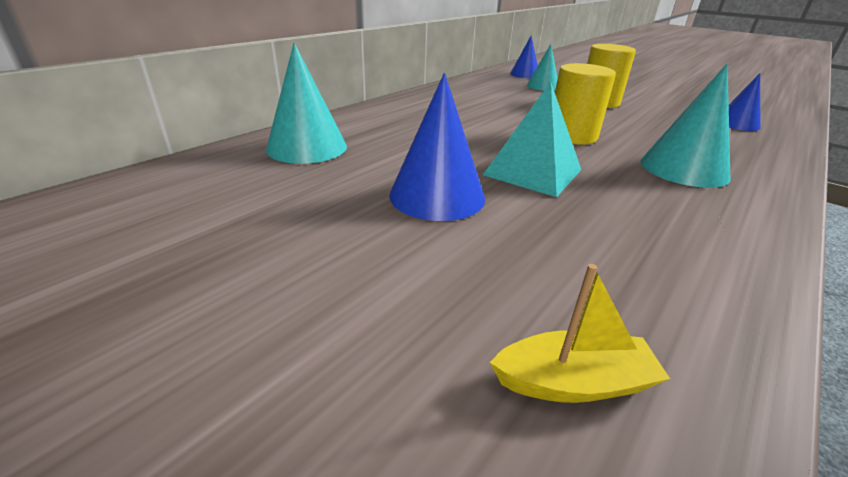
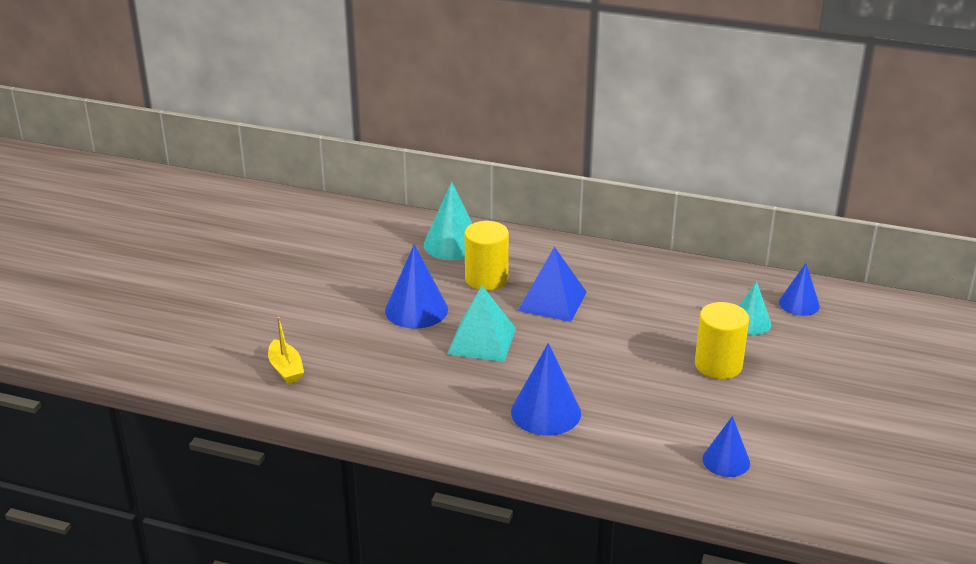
camera: 70 degrees right, 0 degrees up
yellow cylinder [555,63,616,145] -> yellow cylinder moved to [465,221,509,291]
turquoise cone [640,64,730,188] -> blue cone [511,343,581,436]
none -> blue pyramid [518,247,587,322]

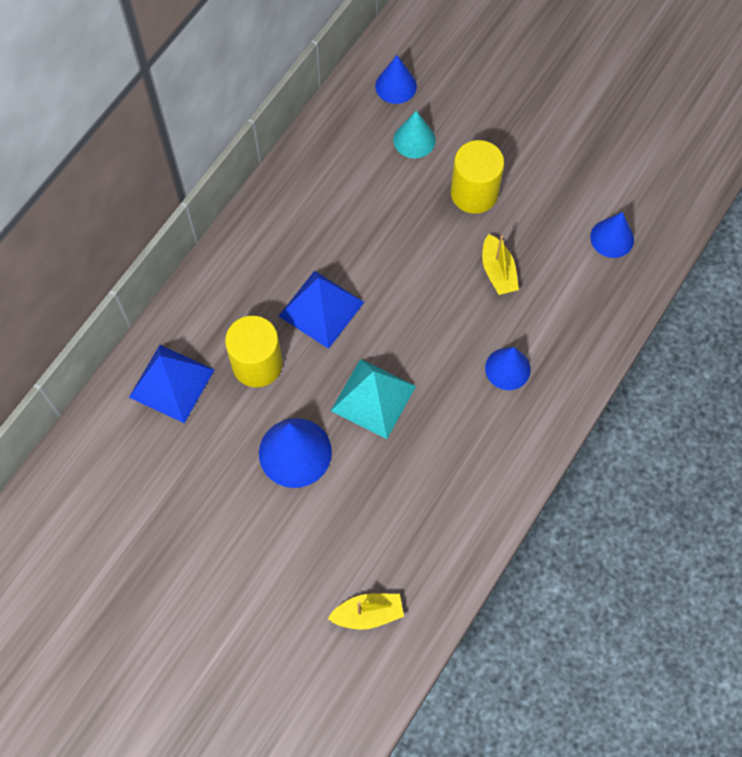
camera: 75 degrees left, 35 degrees up
turquoise cone [424,182,472,260] -> blue pyramid [129,345,214,423]
blue cone [511,343,581,436] -> blue cone [485,347,531,390], size x0.64
none -> yellow boat [482,234,519,295]

